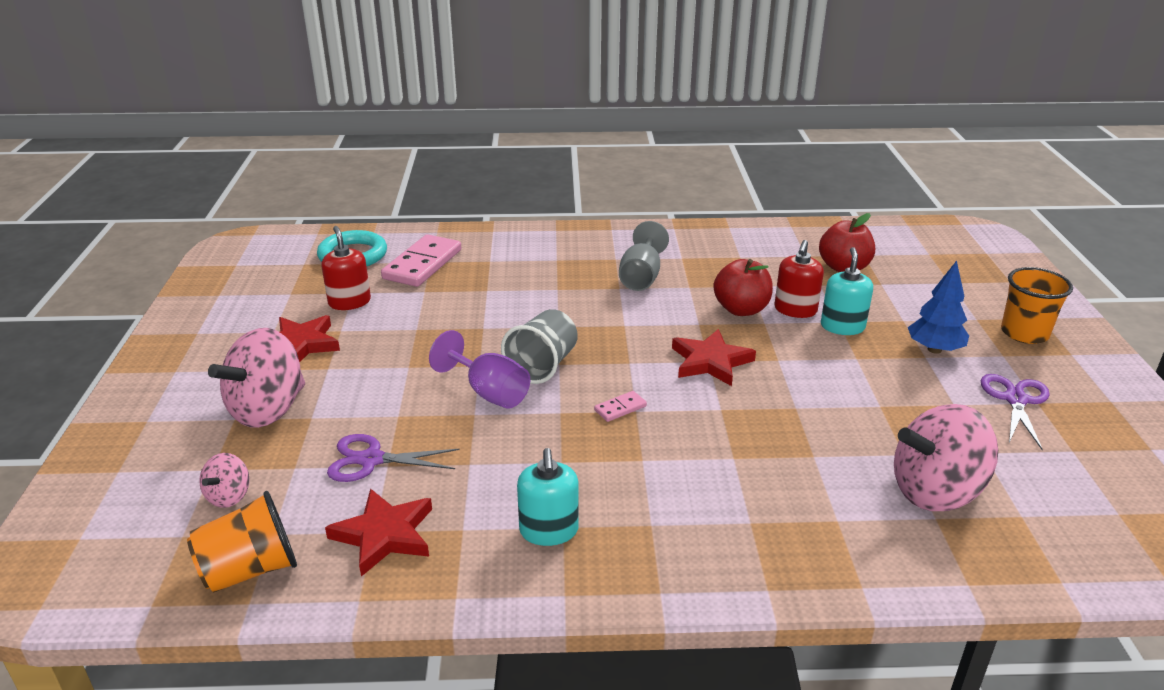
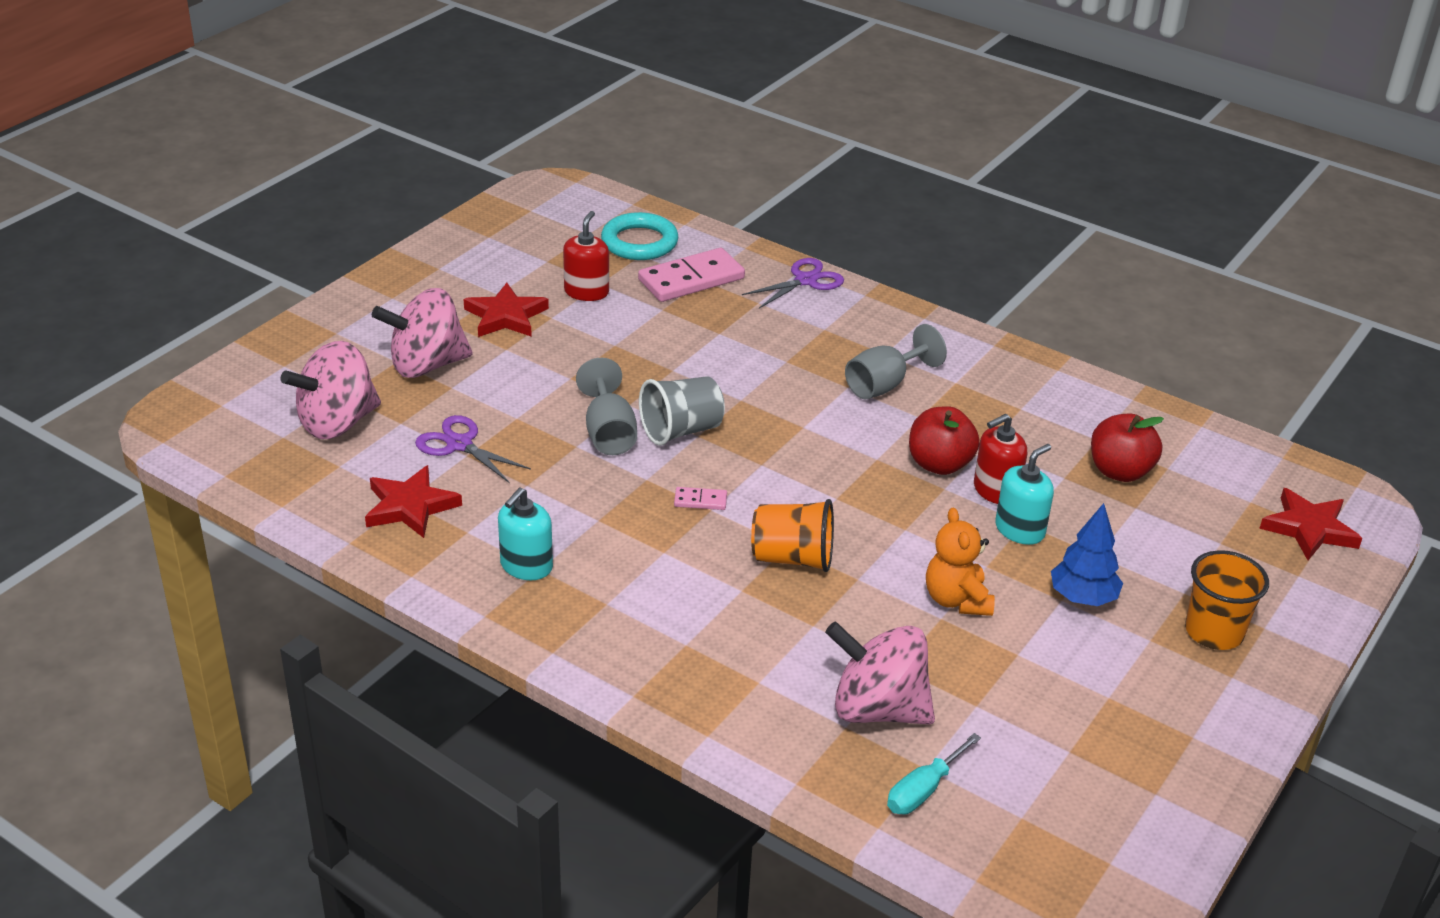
camera: 35 degrees right, 5 degrees up
orange cup [187,491,297,592] -> orange cup moved to [751,499,834,572]
pink spinning top [199,453,249,508] -> pink spinning top [280,341,381,439], size x2.06
purple goblet [429,330,530,409] -> grey goblet [576,358,637,455]
red star [672,329,756,386] -> red star moved to [1259,488,1363,560]
purple scissors [981,374,1050,450] -> purple scissors moved to [742,258,844,308]
none -> turquoise screwdriver [887,733,981,815]
none -> orange teddy bear [926,507,995,616]

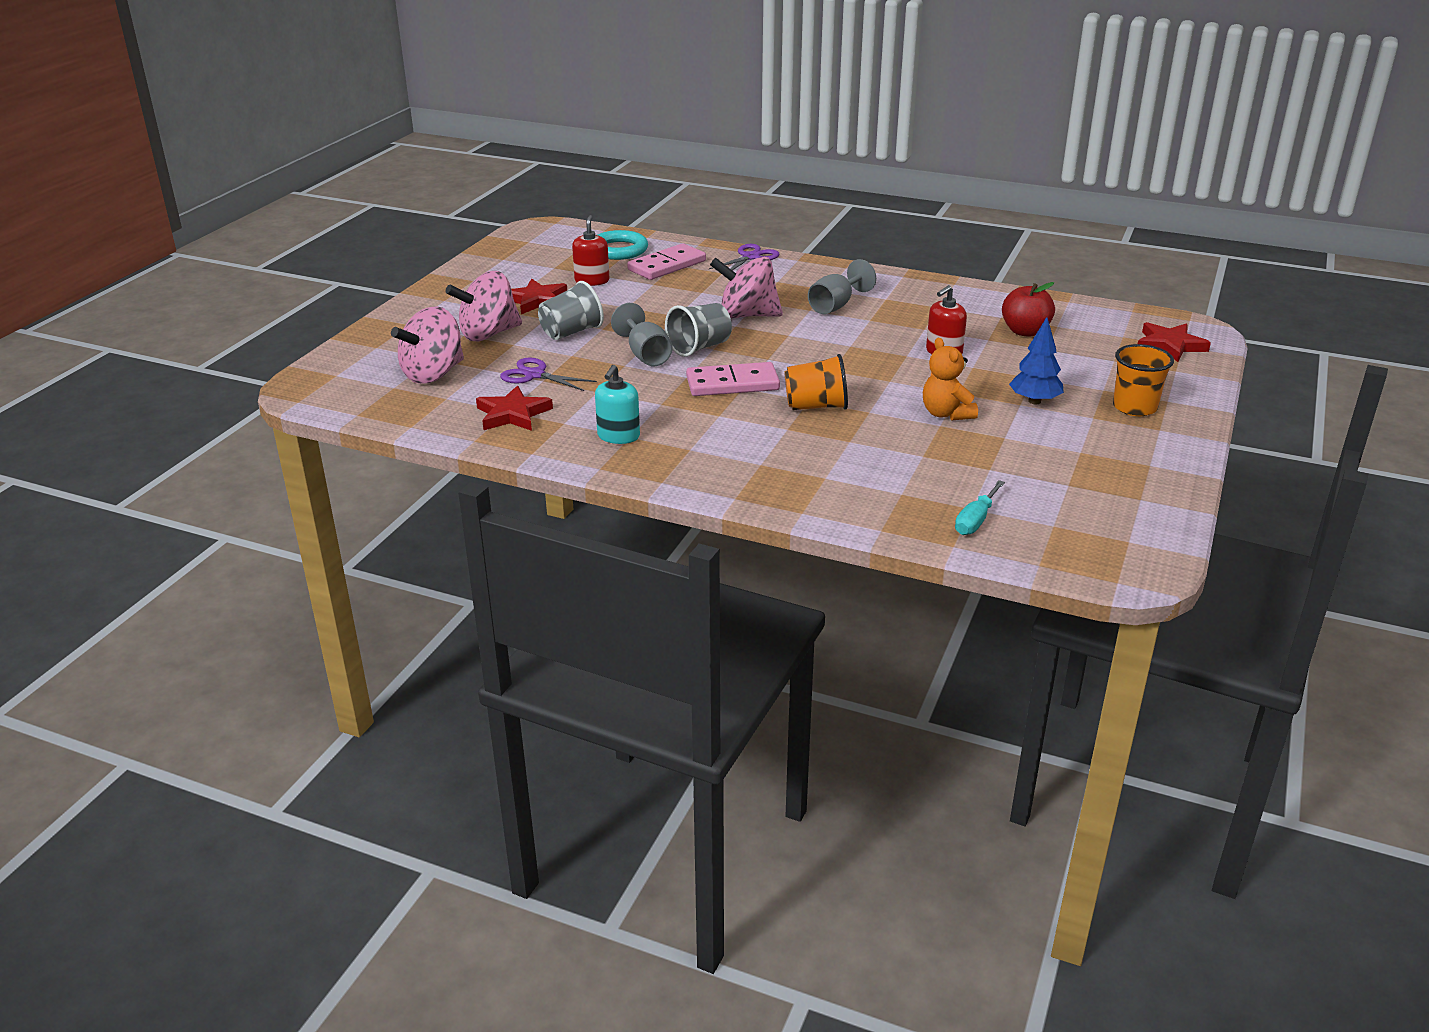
camera: 10 degrees left, 5 degrees down
pink domino [674,487,727,510] -> pink domino [686,362,780,396], size x2.24
pink spinning top [825,621,935,725] -> pink spinning top moved to [710,257,783,318]
red apple [909,406,980,475] -> none
turquoise soap dispenser [995,444,1054,545] -> none
none -> grey cup [538,281,604,340]

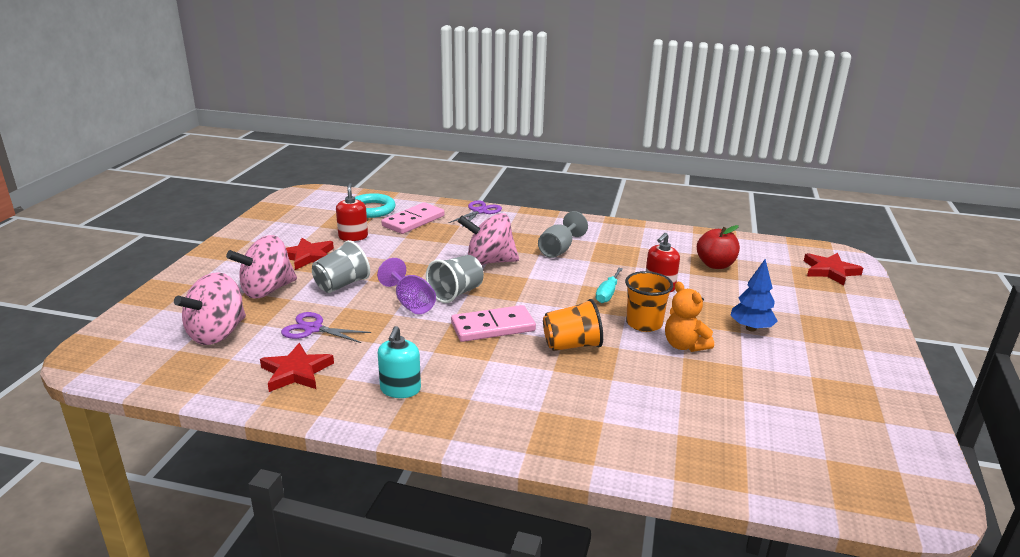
camera: 10 degrees left, 5 degrees down
grey goblet [611,303,673,366] -> purple goblet [377,258,436,314]
turquoise screwdriver [955,480,1005,535] -> turquoise screwdriver moved to [596,268,623,303]
orange cup [1113,344,1174,416] -> orange cup moved to [625,271,673,332]

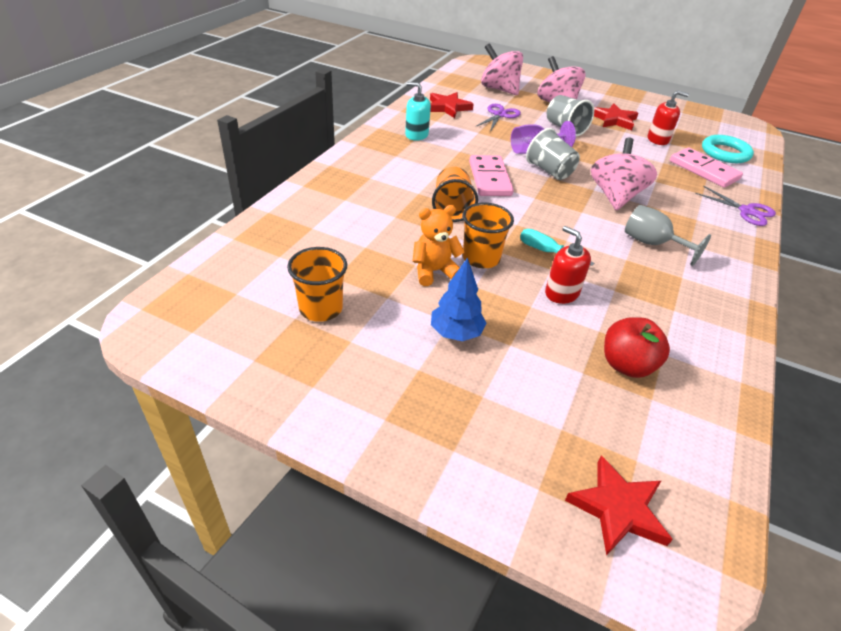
camera: 100 degrees right, 15 degrees up
none -> orange cup [287,247,347,322]

